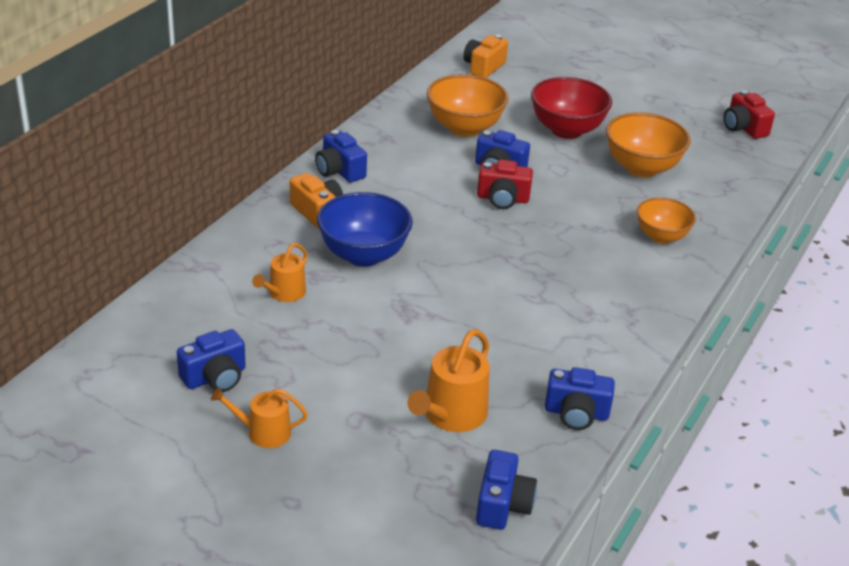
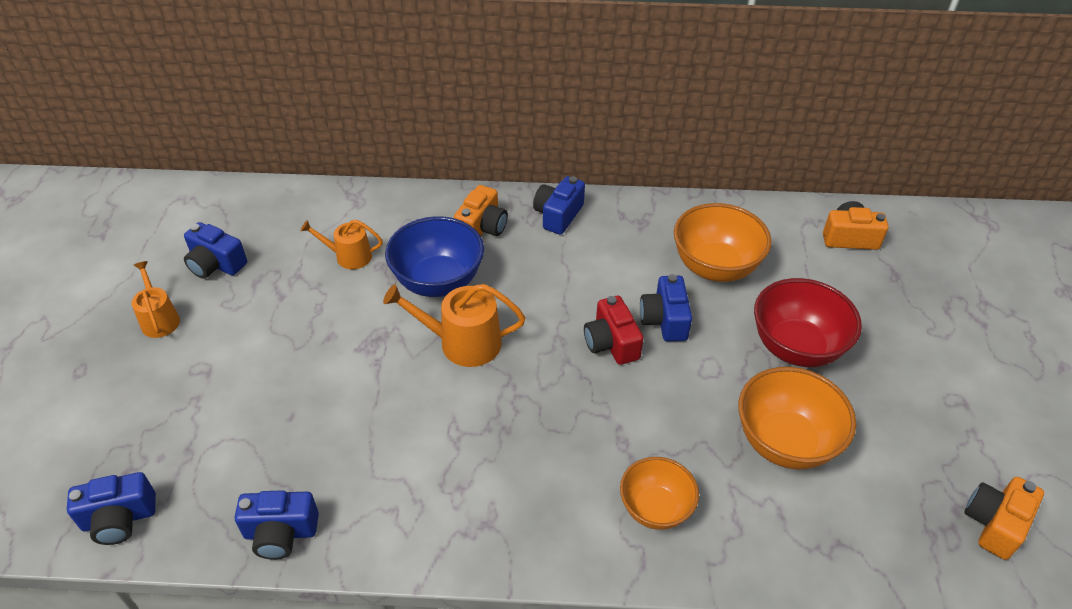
camera: 65 degrees right, 10 degrees up
orange watering can [407,329,490,432] -> orange watering can moved to [383,284,525,367]
blue camera [545,367,615,430] -> blue camera turned 75 degrees counterclockwise [235,490,319,560]
red camera [724,90,775,139] -> orange camera [965,477,1044,560]

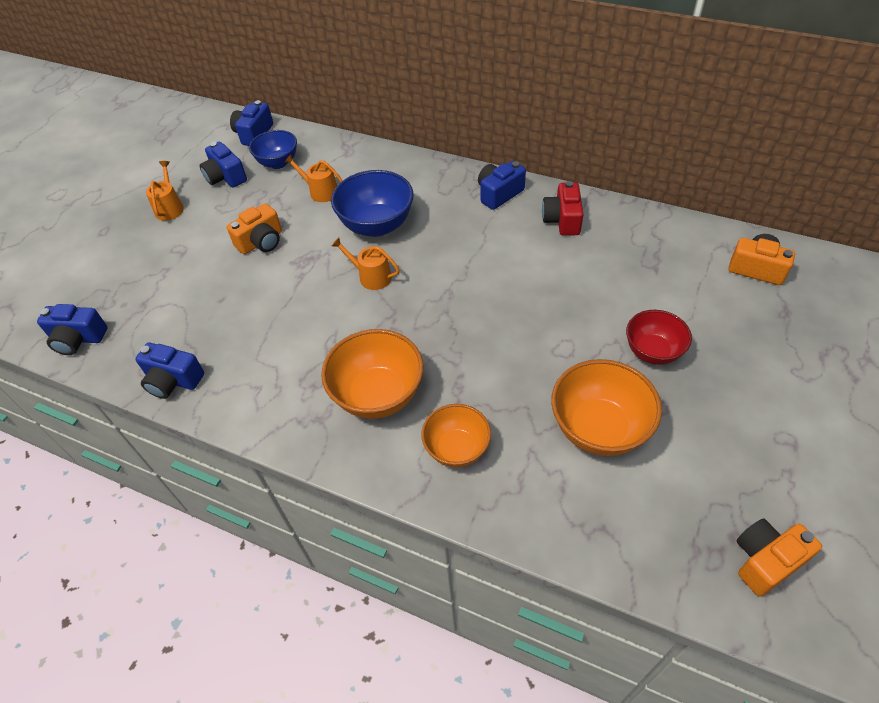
camera: 25 degrees right, 5 degrees up
orange watering can [383,284,525,367] -> orange watering can [332,237,399,290], size x0.64
orange camera [454,185,508,236] -> orange camera moved to [227,203,282,254]
red camera [584,296,644,365] -> red camera moved to [542,181,584,236]
blue camera [640,274,692,341] -> blue camera moved to [230,100,273,146]
orange bowl [674,203,772,282] -> orange bowl moved to [321,329,423,419]
red bowl [754,278,862,367] -> red bowl [626,310,692,365], size x0.65
none -> blue bowl [249,130,297,169]

